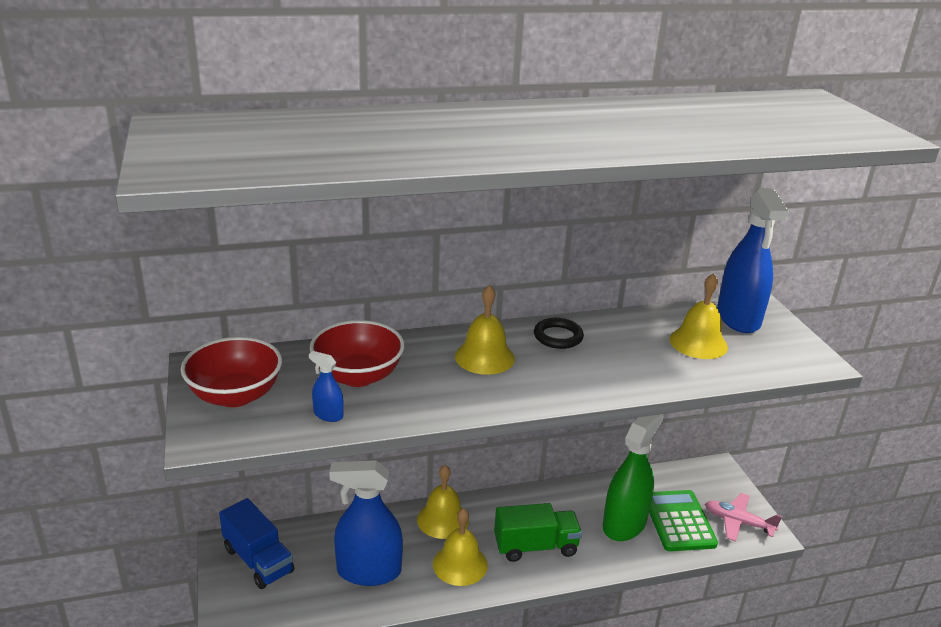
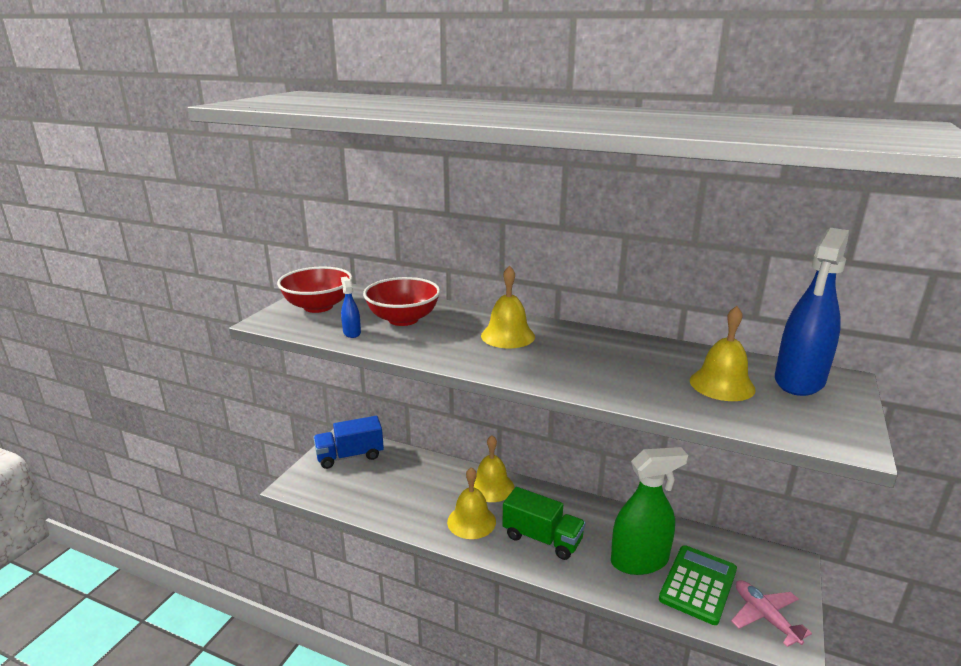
camera: 40 degrees right, 5 degrees down
blue truck [219,498,294,589] -> blue truck turned 75 degrees clockwise [314,416,384,469]
blue spray bottle [329,460,403,586] -> none
black ring [534,318,584,349] -> none

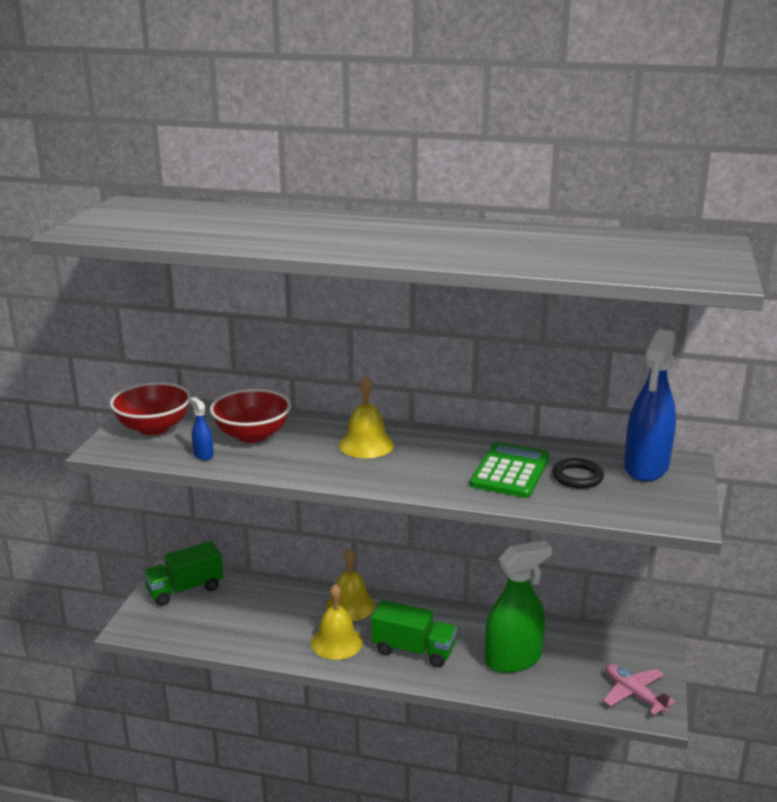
camera: 10 degrees left, 0 degrees up
blue truck [314,416,384,469] -> green truck [143,541,223,606]
green calculator [659,545,737,625] -> green calculator moved to [470,442,550,498]
yellow bell [690,306,756,401] -> black ring [552,458,604,489]

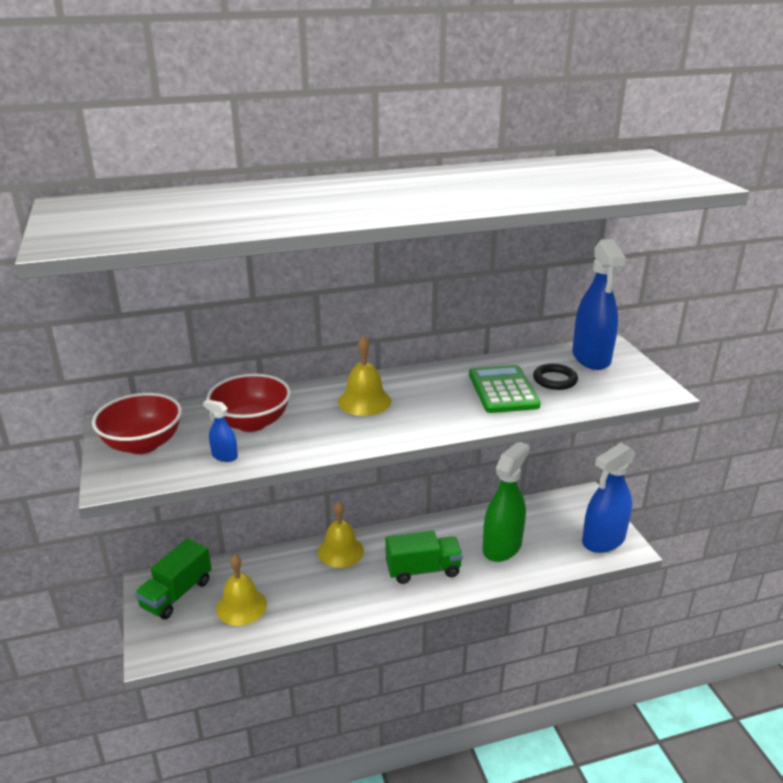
camera: 30 degrees left, 5 degrees up
yellow bell [311,584,363,660] -> yellow bell moved to [216,555,267,626]
pink plane [603,664,676,715] -> blue spray bottle [582,443,636,553]

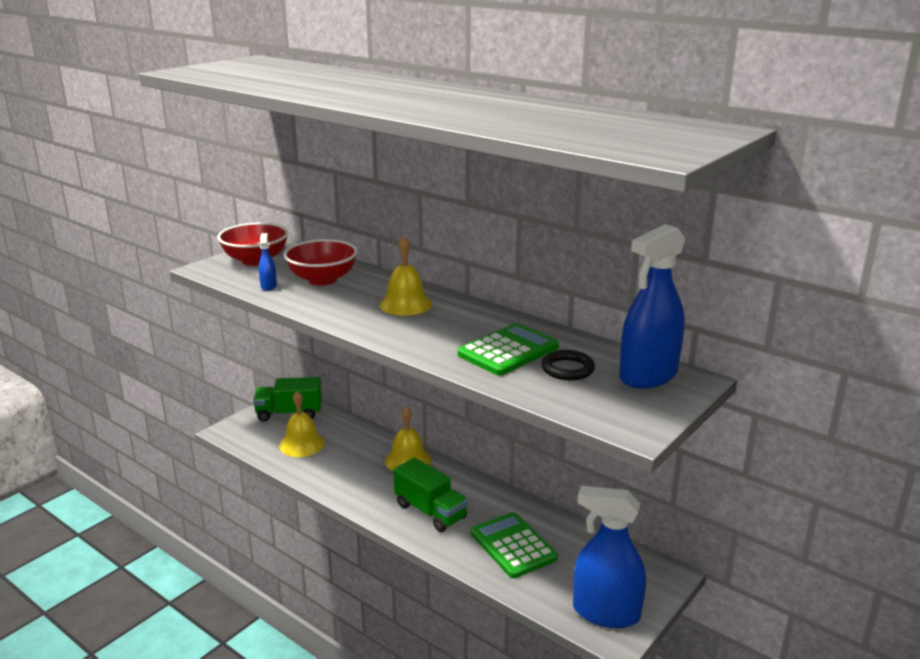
camera: 55 degrees right, 5 degrees down
green spray bottle [483,442,530,562] -> green calculator [471,512,558,578]

